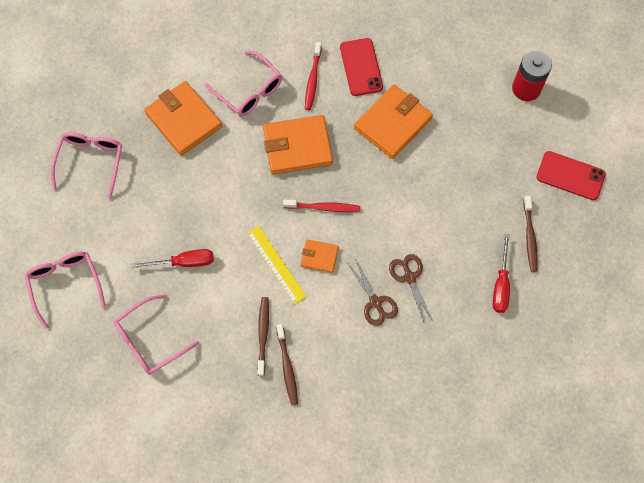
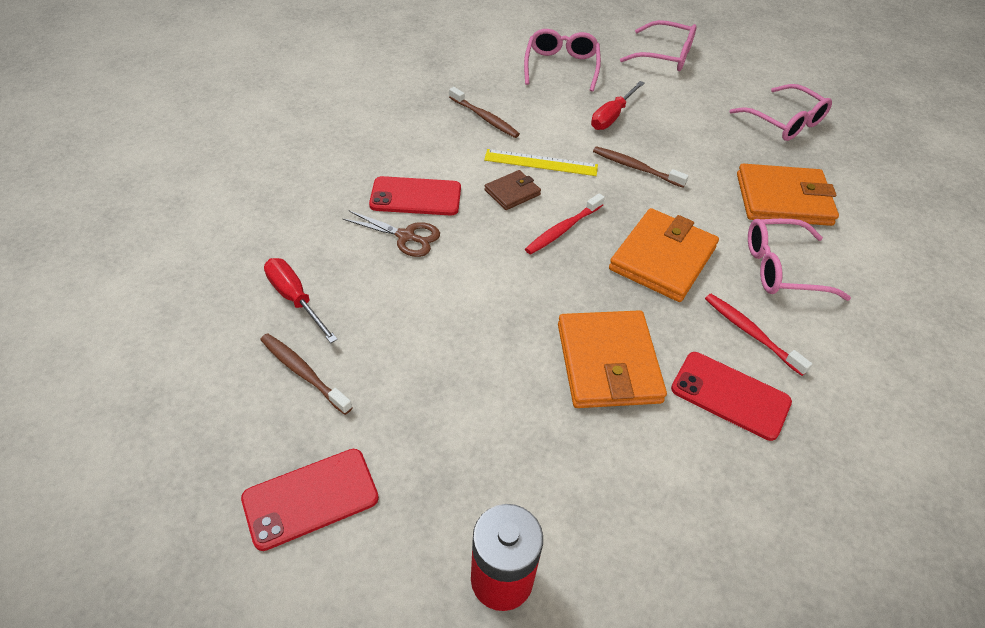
camera: 130 degrees right, 20 degrees down
brown toothbrush [276,324,298,405] -> brown toothbrush moved to [593,146,689,188]
orange wallet [301,239,339,273] -> brown wallet [484,170,541,210]
brown scissors [349,259,398,326] -> red phone [369,176,461,216]

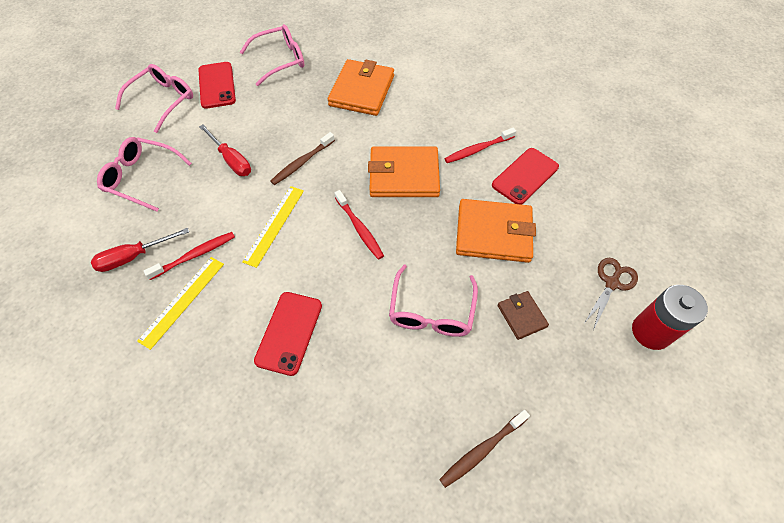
camera: 75 degrees left, 10 degrees up
red phone [241,449,379,551] -> red phone moved to [198,62,236,109]
red screwdriver [264,258,338,343] -> red screwdriver moved to [91,228,189,272]
brown scissors [343,210,440,257] -> brown scissors moved to [585,258,638,330]
brown toothbrush [449,87,520,138] -> red toothbrush [144,232,235,280]
brown wallet [484,170,541,210] -> brown wallet moved to [498,291,549,340]
orange wallet [609,208,719,302] -> orange wallet turned 45 degrees counterclockwise [368,146,440,197]
pink glasses [748,219,851,301] -> pink glasses moved to [389,264,478,337]
none -> yellow ruler [137,257,224,350]

